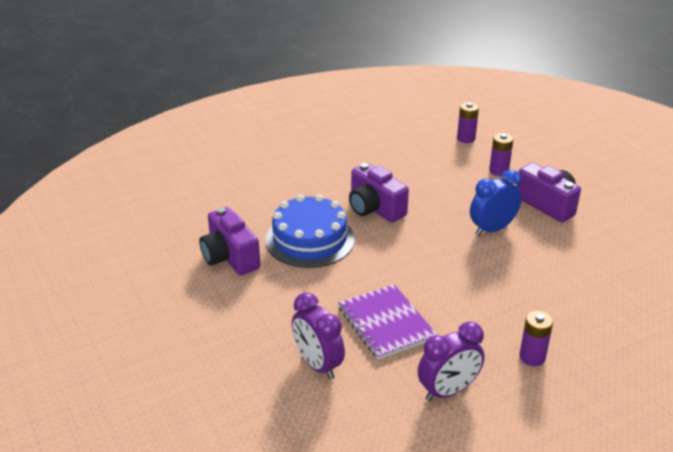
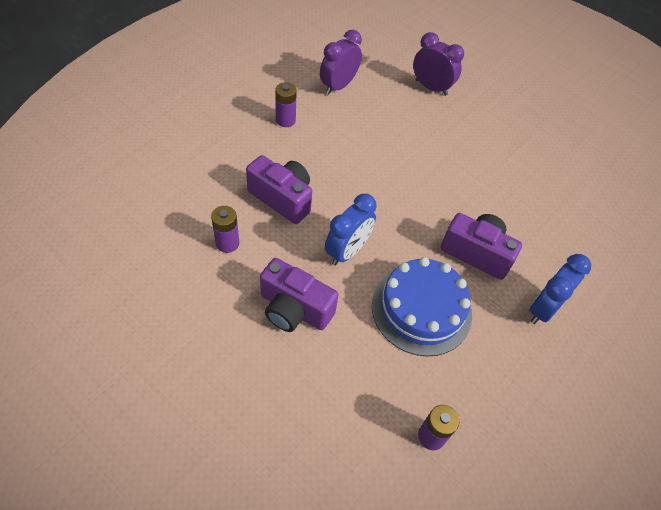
camera: 155 degrees right, 20 degrees up
purple camera [199,207,260,275] -> purple camera moved to [246,155,312,224]
blue cake [265,194,355,268] -> blue cake moved to [372,257,472,356]
purple notebook [338,284,437,360] -> none
purple battery [489,133,514,176] -> purple battery moved to [211,206,239,253]
none -> blue clock [529,254,591,324]

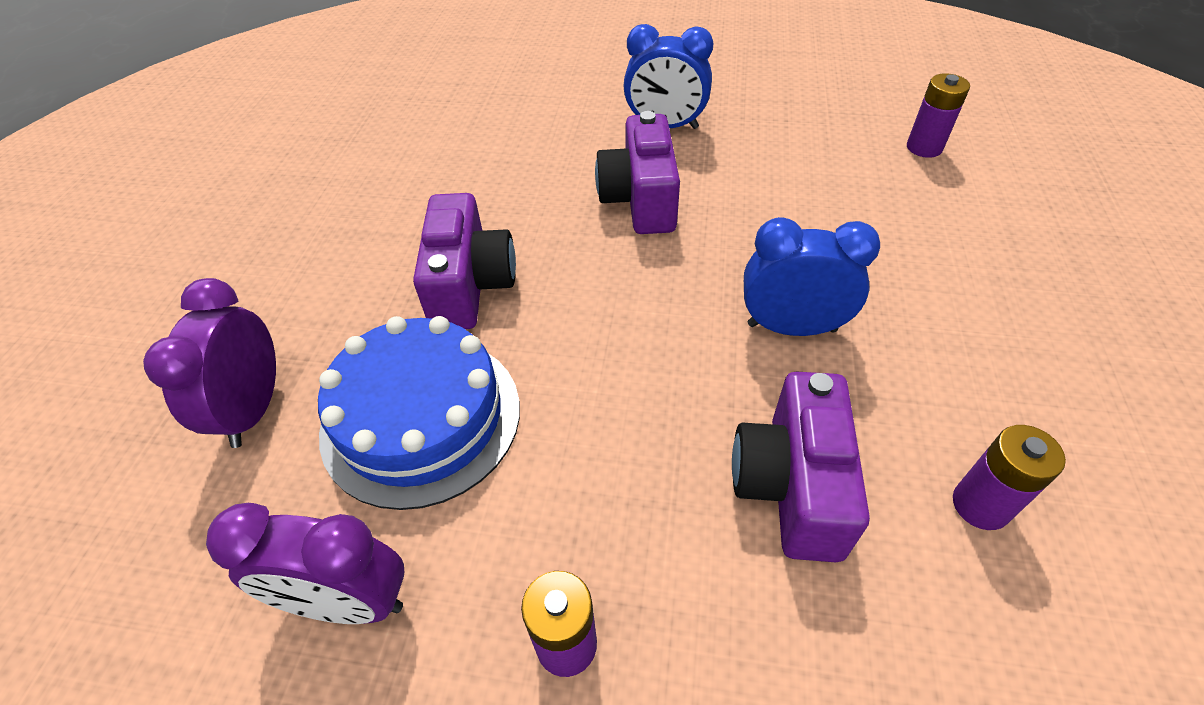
camera: 115 degrees left, 5 degrees down
purple camera [260,258,338,332] -> purple camera moved to [413,193,516,329]
blue cake [372,257,472,356] -> blue cake moved to [318,316,520,510]

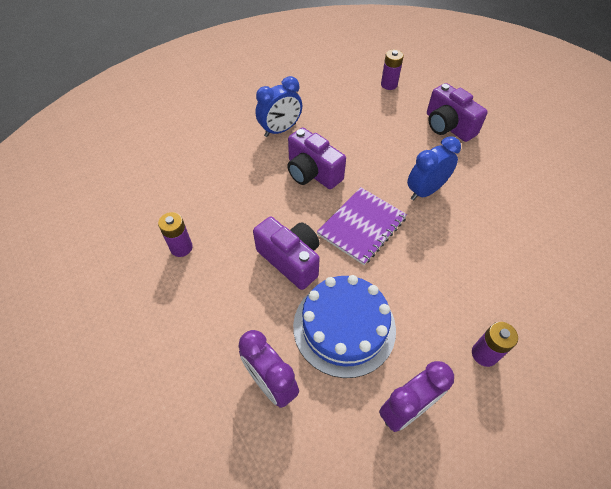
camera: 45 degrees left, 5 degrees up
purple camera [732,372,870,562] -> purple camera moved to [427,83,488,142]
purple battery [953,425,1066,530] -> purple battery moved to [158,212,193,257]
none -> purple notebook [317,187,407,265]

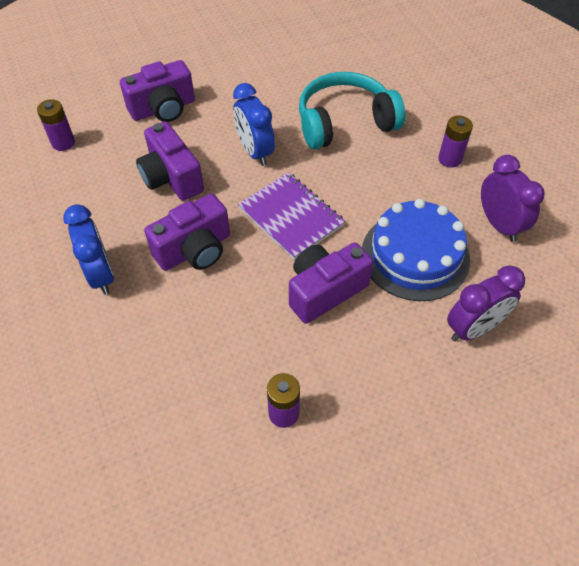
camera: 80 degrees left, 0 degrees up
none -> purple camera [136,121,204,201]
none -> turquoise headphones [299,72,405,149]

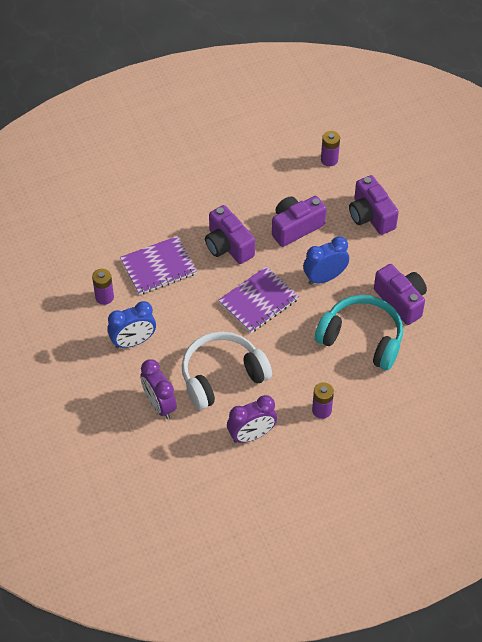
camera: 90 degrees right, 0 degrees up
blue clock [63,204,114,295] -> blue clock moved to [107,301,156,349]
purple camera [289,242,373,324] -> purple camera moved to [374,264,427,325]
turquoise headphones [299,72,405,149] -> turquoise headphones turned 45 degrees counterclockwise [315,295,403,370]
blue cake [362,199,470,301] -> white headphones [182,332,272,410]
none -> purple notebook [120,236,197,295]

